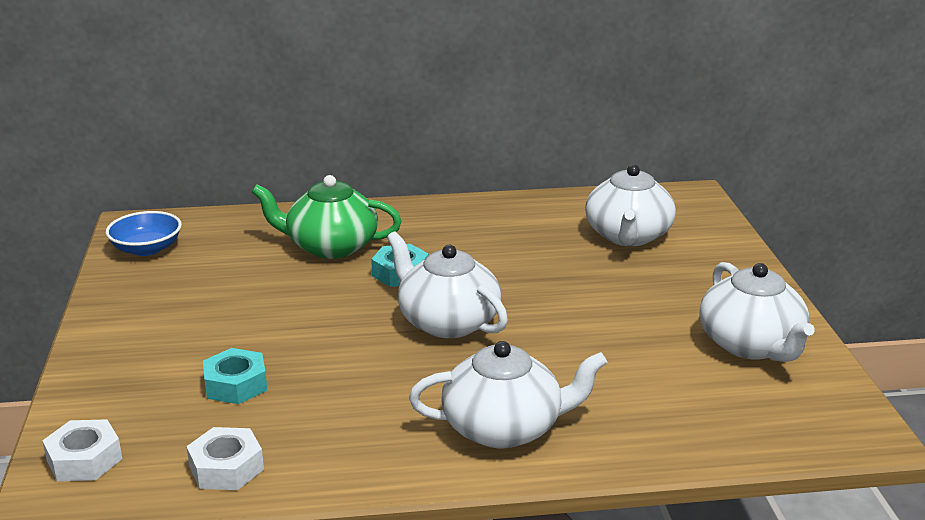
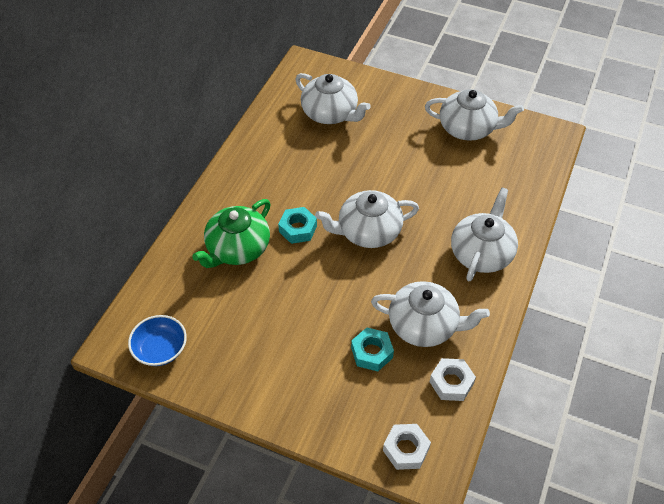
camera: 60 degrees left, 25 degrees up
none -> white teapot [371,281,490,347]

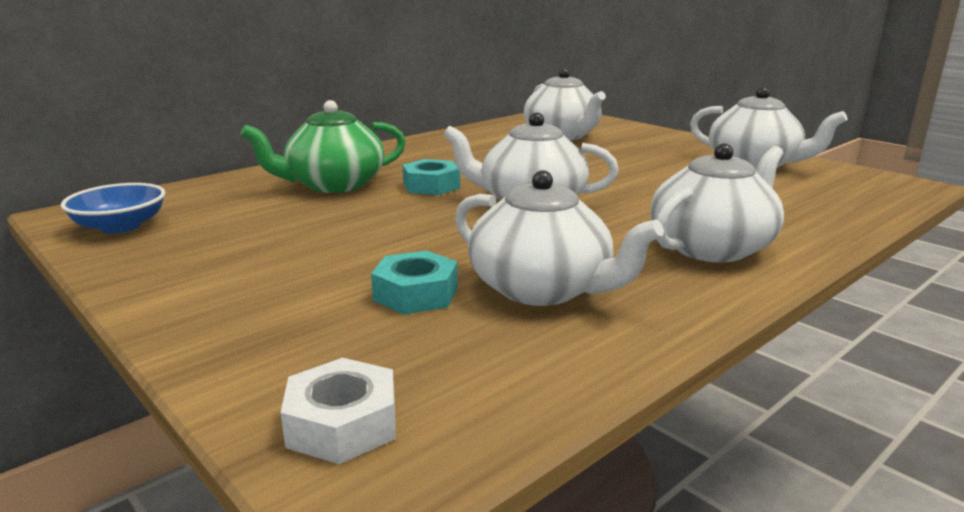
camera: 25 degrees right, 30 degrees down
white nut [430,358,476,401] -> none

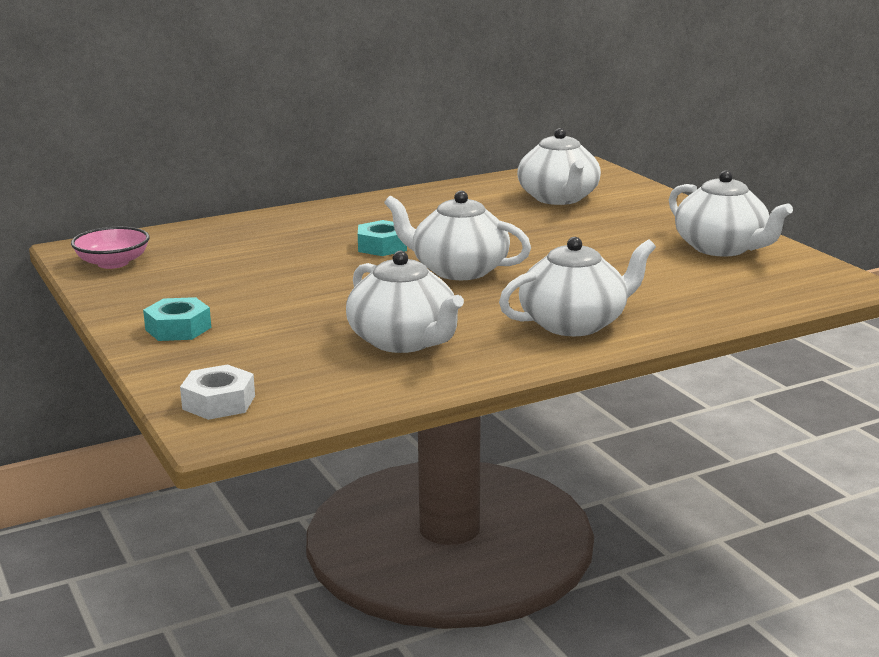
camera: 15 degrees right, 0 degrees up
blue bowl [61,183,166,234] -> pink bowl [71,227,150,269]
green teapot [241,100,406,193] -> none
turquoise nut [371,250,458,315] -> turquoise nut moved to [143,297,211,341]

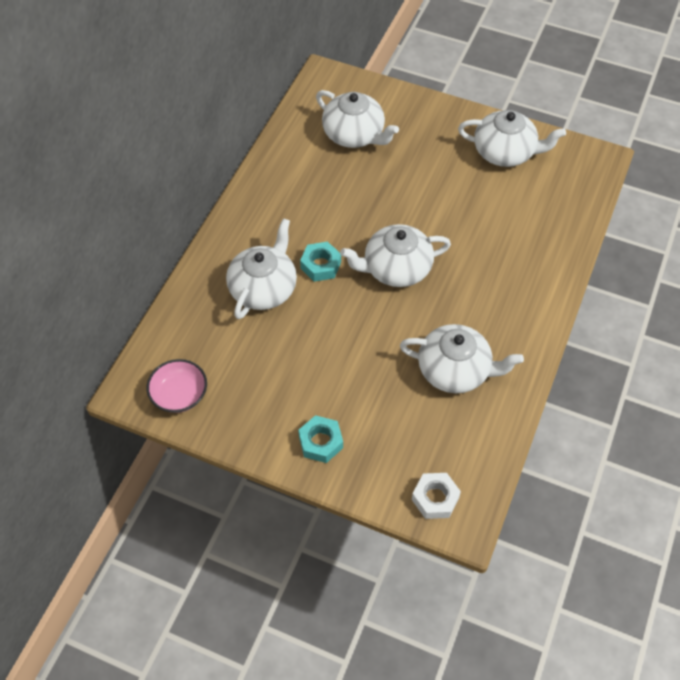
camera: 40 degrees left, 35 degrees up
white teapot [499,237,656,336] -> white teapot moved to [226,218,297,319]

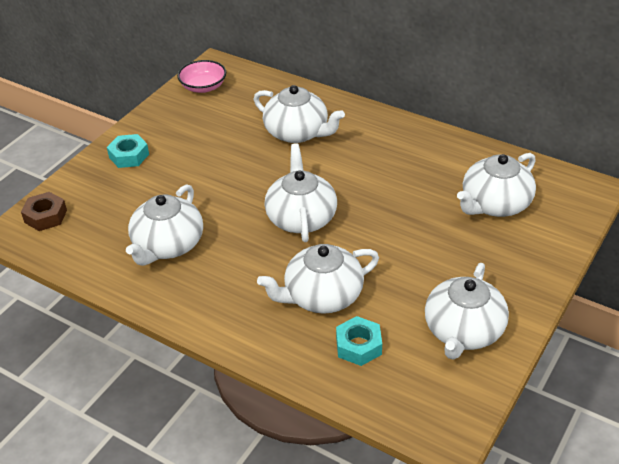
camera: 100 degrees right, 15 degrees down
turquoise nut [300,242,341,282] -> turquoise nut moved to [336,316,382,366]
white nut [412,473,461,519] -> brown nut [21,192,67,231]
none -> white teapot [257,244,379,314]

